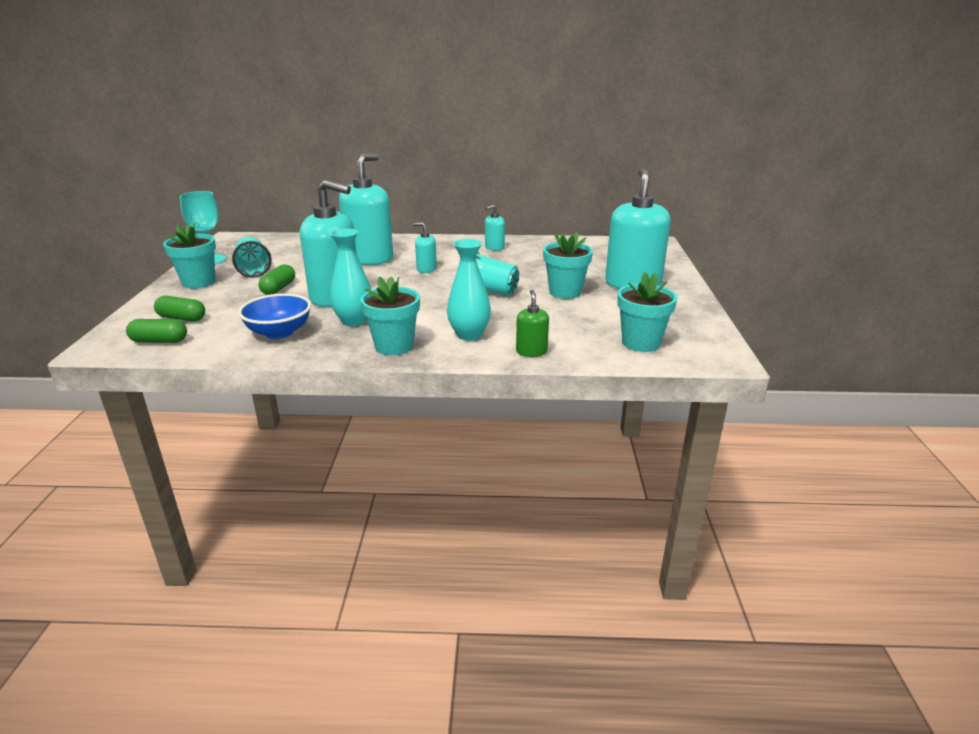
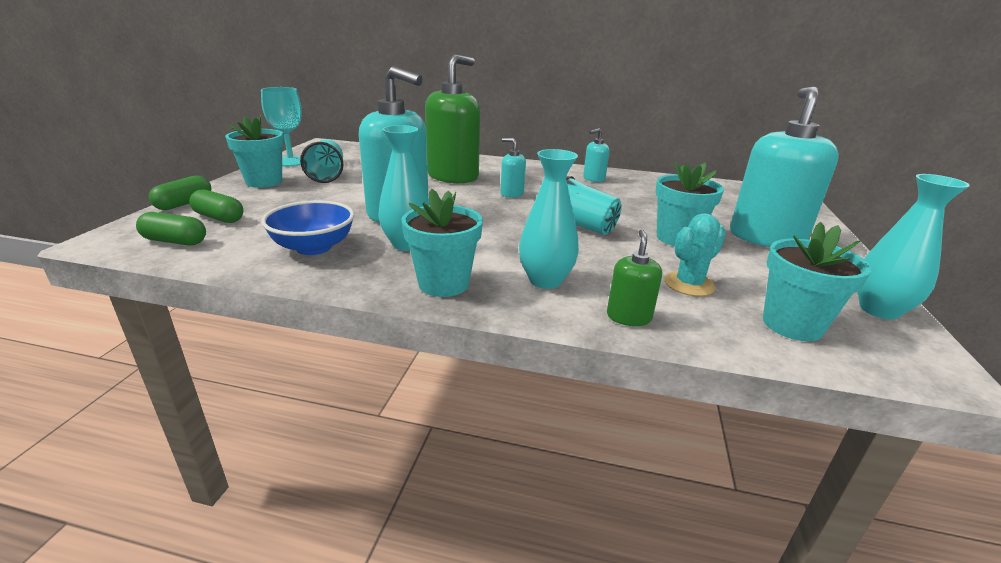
camera: 10 degrees right, 0 degrees up
green capsule [259,264,295,295] -> green capsule moved to [149,176,211,210]
turquoise soap dispenser [339,153,393,265] -> green soap dispenser [425,54,480,183]
none -> turquoise cactus [664,213,726,296]
none -> turquoise vase [857,174,970,320]

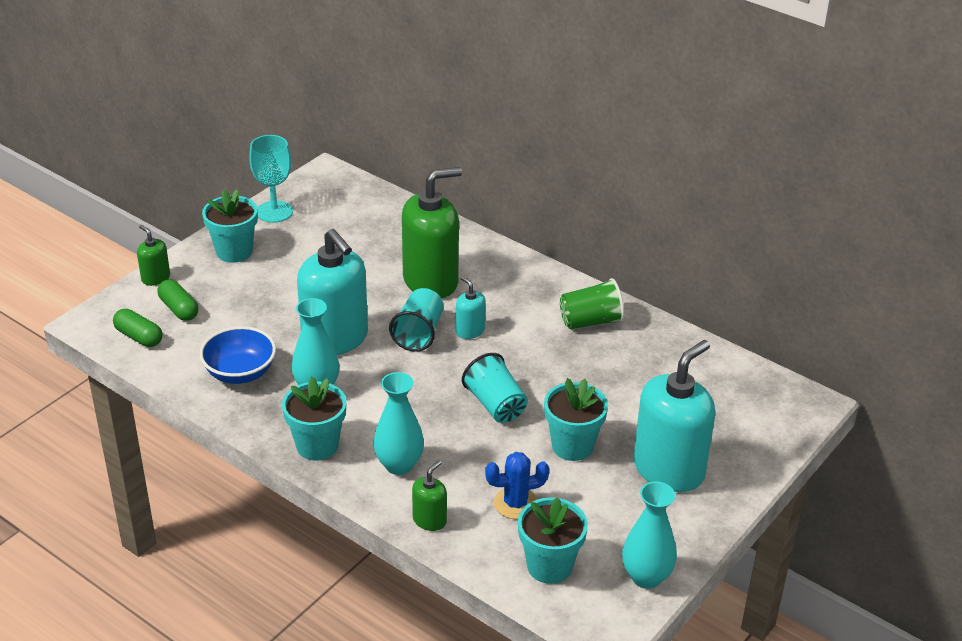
camera: 25 degrees right, 10 degrees up
green capsule [149,176,211,210] -> green soap dispenser [137,225,170,286]
turquoise cup [300,140,344,183] -> turquoise cup moved to [389,288,444,352]
turquoise soap dispenser [583,128,610,182] -> green cup [560,278,624,329]
turquoise cactus [664,213,726,296] -> blue cactus [485,452,550,519]

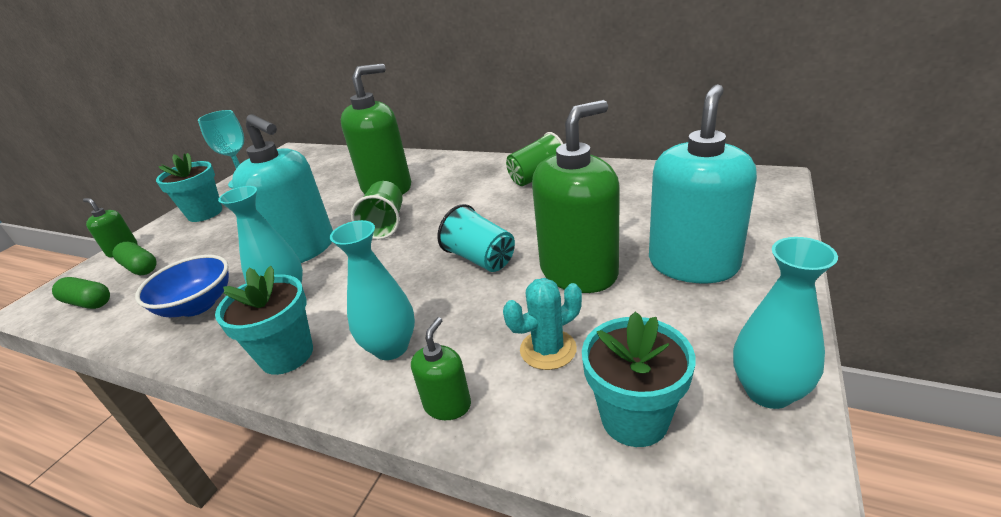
camera: 10 degrees left, 5 degrees down
turquoise cup [389,288,444,352] -> green cup [351,181,403,240]
turquoise soap dispenser [456,276,486,339] -> none
blue cactus [485,452,550,519] -> turquoise cactus [503,278,582,370]
turquoise flower pot [544,378,608,461] -> green soap dispenser [532,100,620,293]

